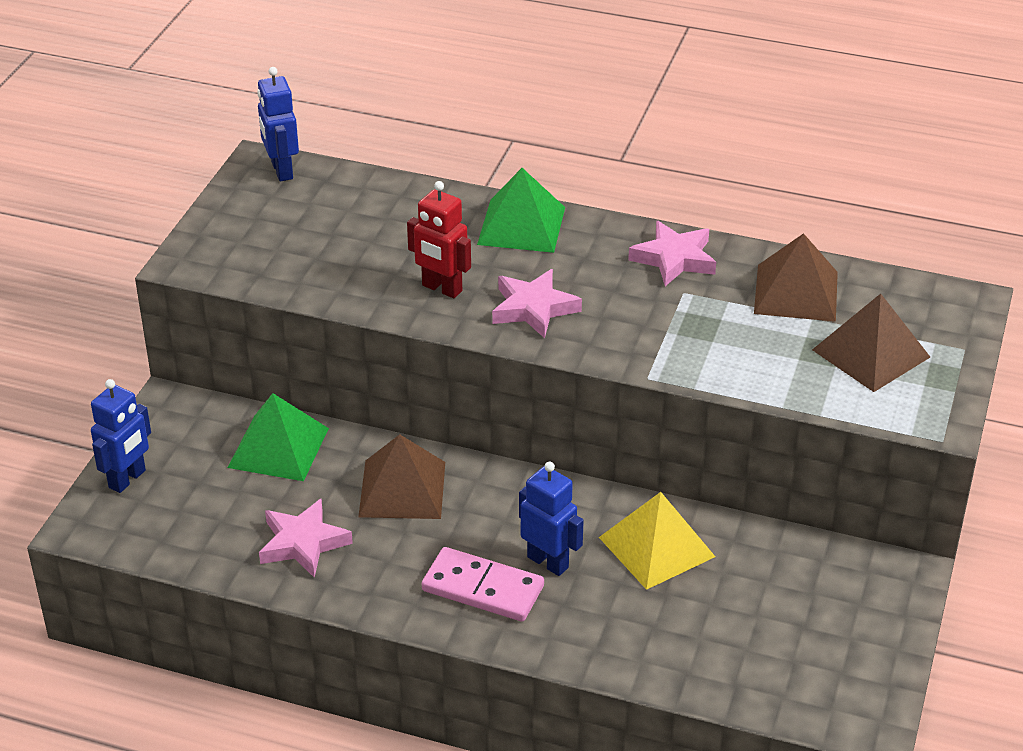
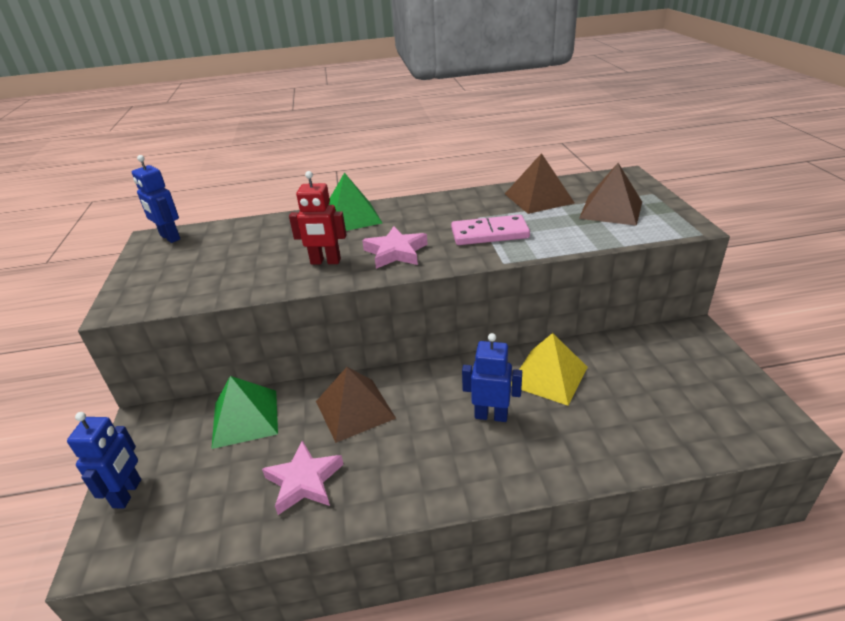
camera: 25 degrees left, 5 degrees down
pink domino [422,547,544,622] -> pink domino moved to [451,215,530,245]
pink star [628,221,716,286] -> none

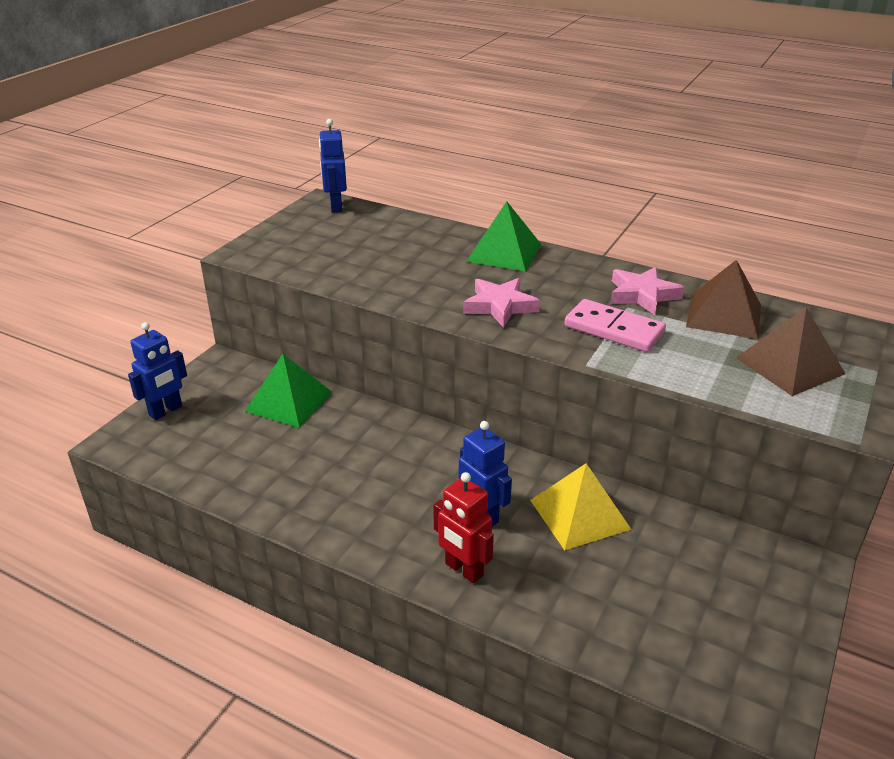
camera: 35 degrees right, 0 degrees up
pink star [262,440,344,515] -> pink star moved to [610,267,684,315]
red robot [289,171,346,264] -> red robot moved to [433,472,494,583]
brown pyramid [316,367,396,443] -> none

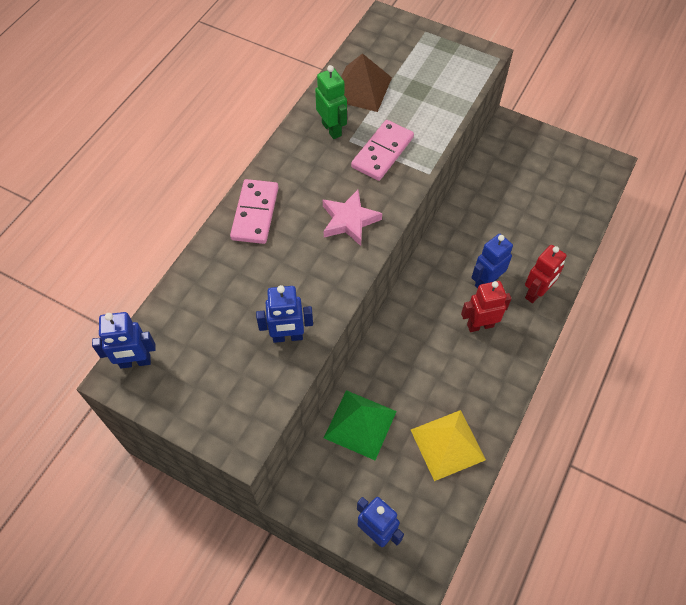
camera: 90 degrees left, 25 degrees up
green pyramid [466,201,541,272] -> pink domino [230,179,278,244]
yellow pyramid [530,463,632,550] -> yellow pyramid moved to [411,410,486,481]
pink star [610,267,684,315] -> green robot [315,65,347,139]
brown pyramid [736,307,845,396] -> none
none -> blue robot [256,285,313,343]
none -> red robot [461,281,511,332]

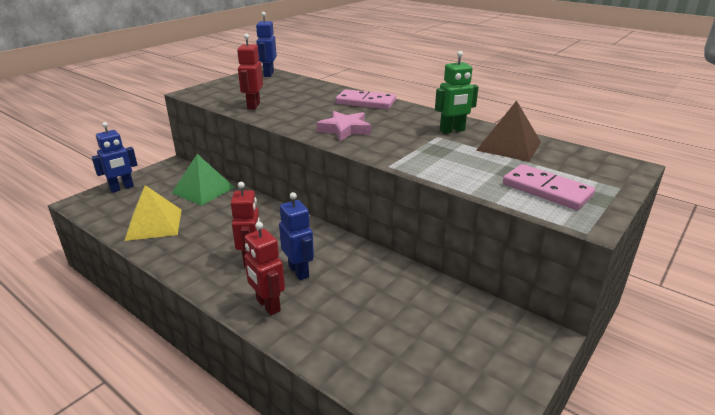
camera: 100 degrees right, 30 degrees down
blue robot [256,285,313,343] -> red robot [237,34,263,110]
pink domino [351,120,414,181] -> pink domino moved to [503,164,595,210]

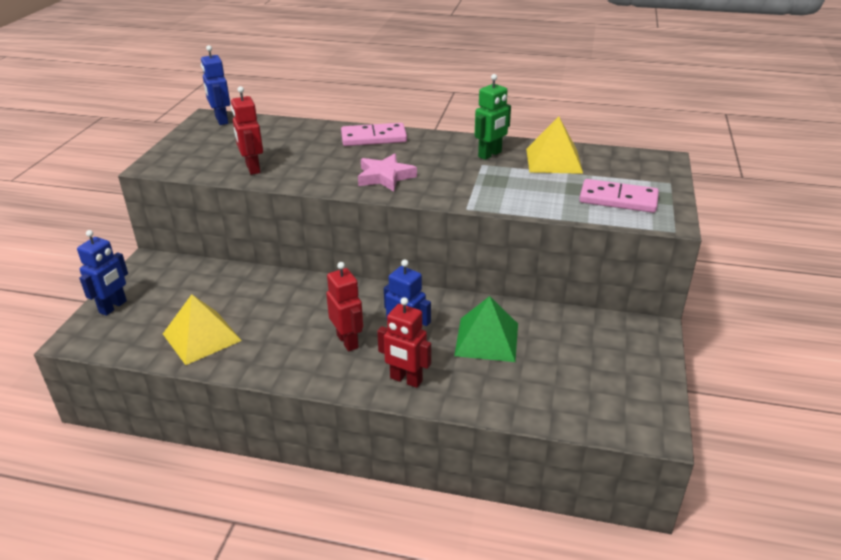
camera: 25 degrees left, 5 degrees up
green pyramid [172,154,235,206] -> green pyramid moved to [454,296,518,362]
brown pyramid [476,100,541,162] -> yellow pyramid [526,116,583,174]

